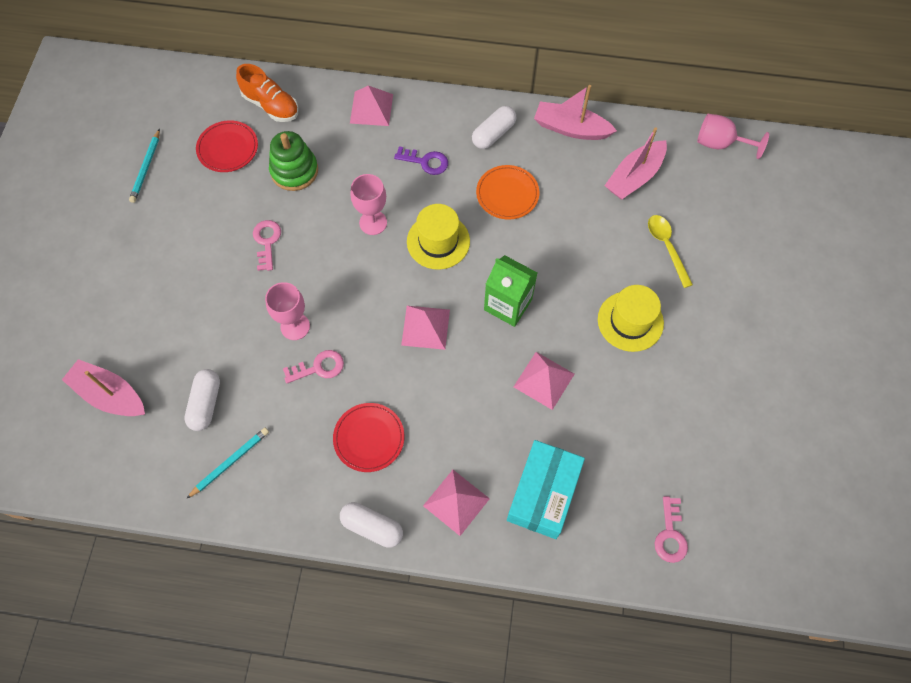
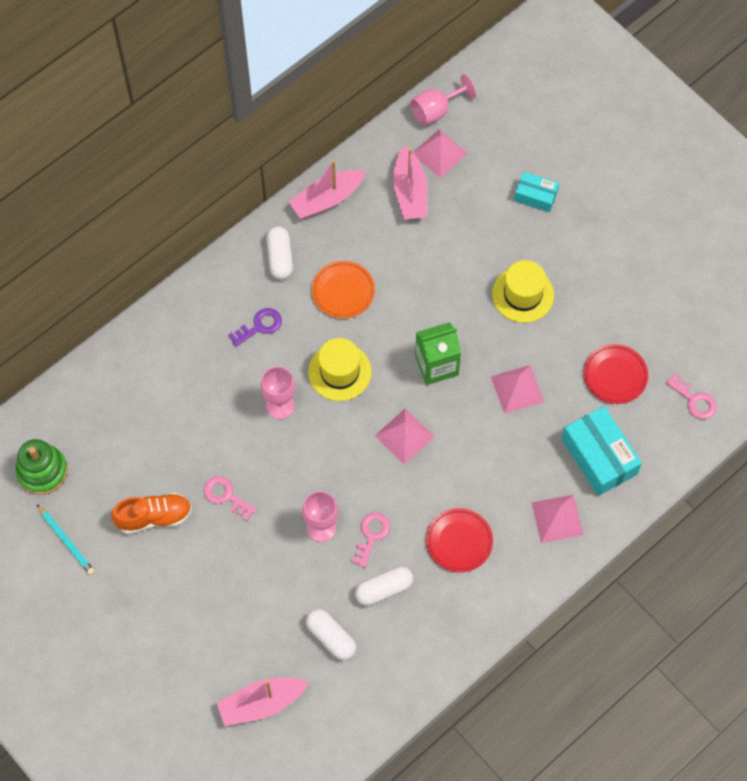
camera: 50 degrees left, 0 degrees up
turquoise pencil [186,428,269,499] -> none
red plate [196,120,258,172] -> red plate moved to [584,344,648,404]
orange shoe [236,64,298,122] -> orange shoe moved to [111,493,192,534]
green stacking toy [269,131,318,191] -> green stacking toy moved to [15,439,68,495]
white capsule [340,502,403,548] -> white capsule moved to [355,566,413,606]
pink pyramid [350,85,393,126] -> pink pyramid moved to [413,129,468,178]
yellow spoon [648,215,693,288] -> none
none -> turquoise box [514,172,559,212]

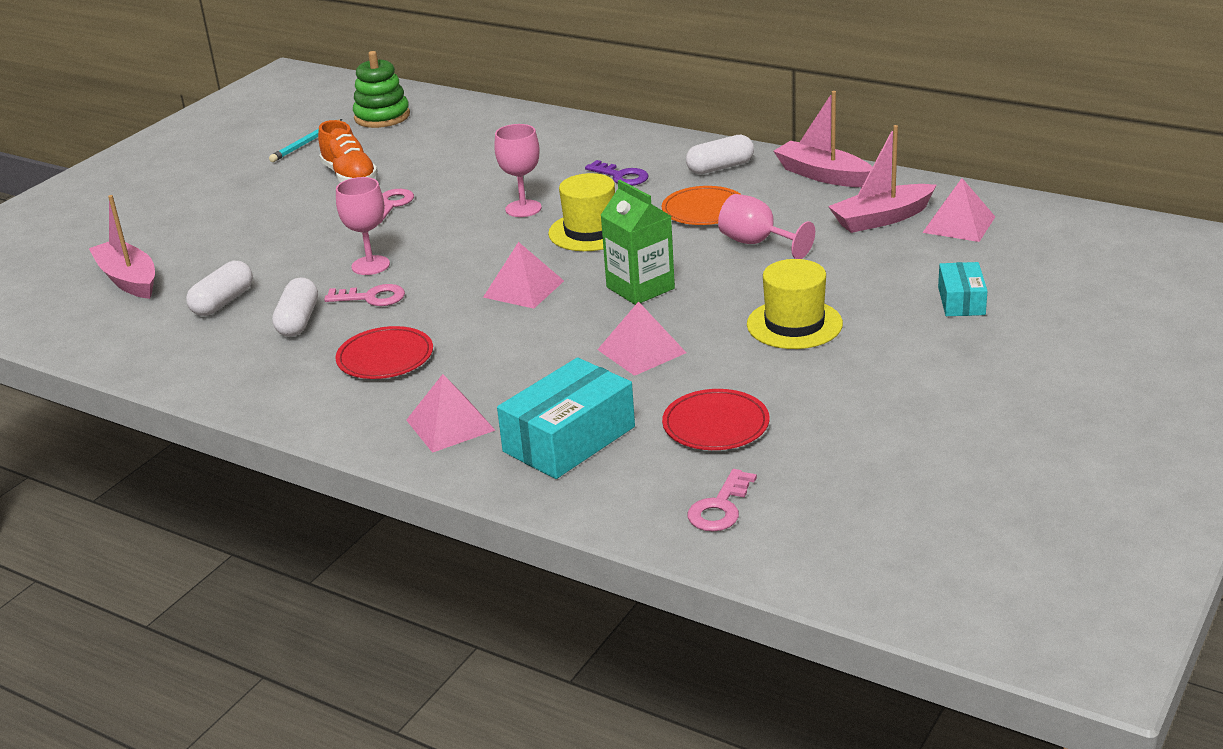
camera: 75 degrees right, 35 degrees down
white capsule [355,566,413,606] -> white capsule turned 45 degrees clockwise [272,277,318,337]
pink goblet [410,74,477,126] -> pink goblet moved to [718,194,815,259]

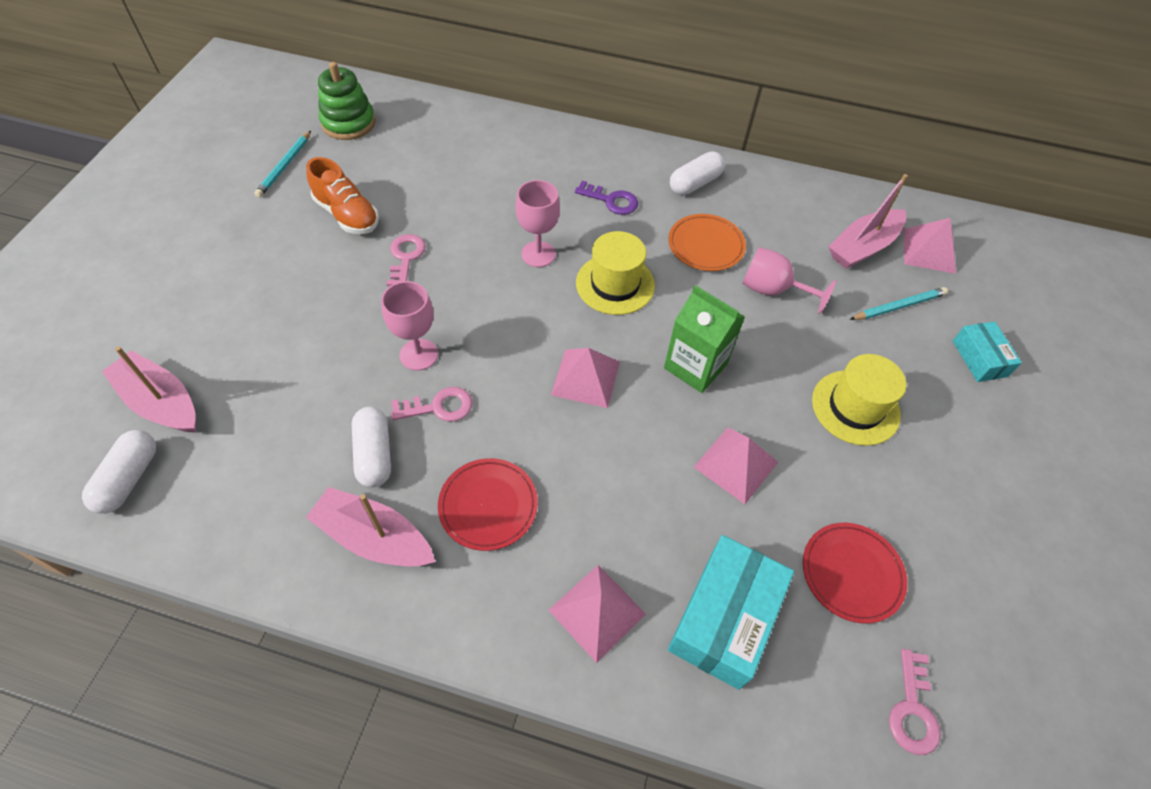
camera: 20 degrees left, 25 degrees up
white capsule [186,261,253,316] -> white capsule moved to [82,430,156,514]
pink boat [774,91,872,187] -> pink boat moved to [306,487,435,566]
none -> turquoise pencil [849,287,948,320]

